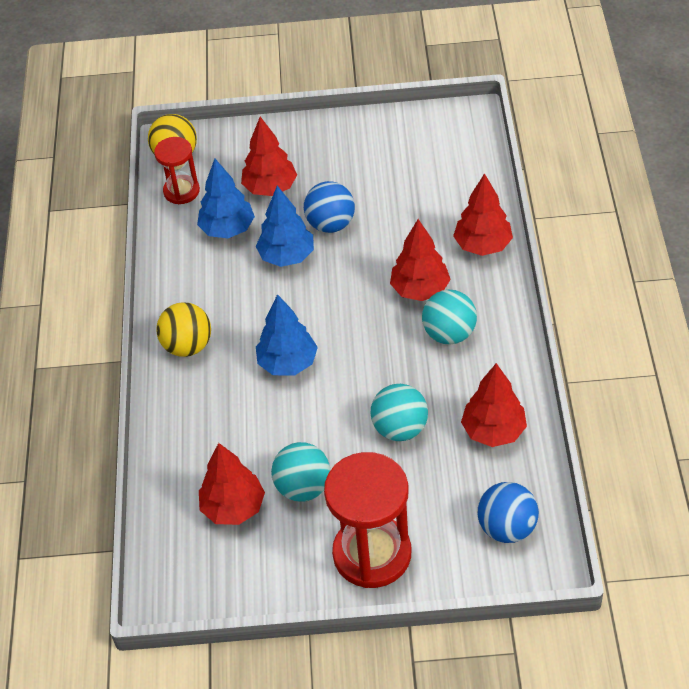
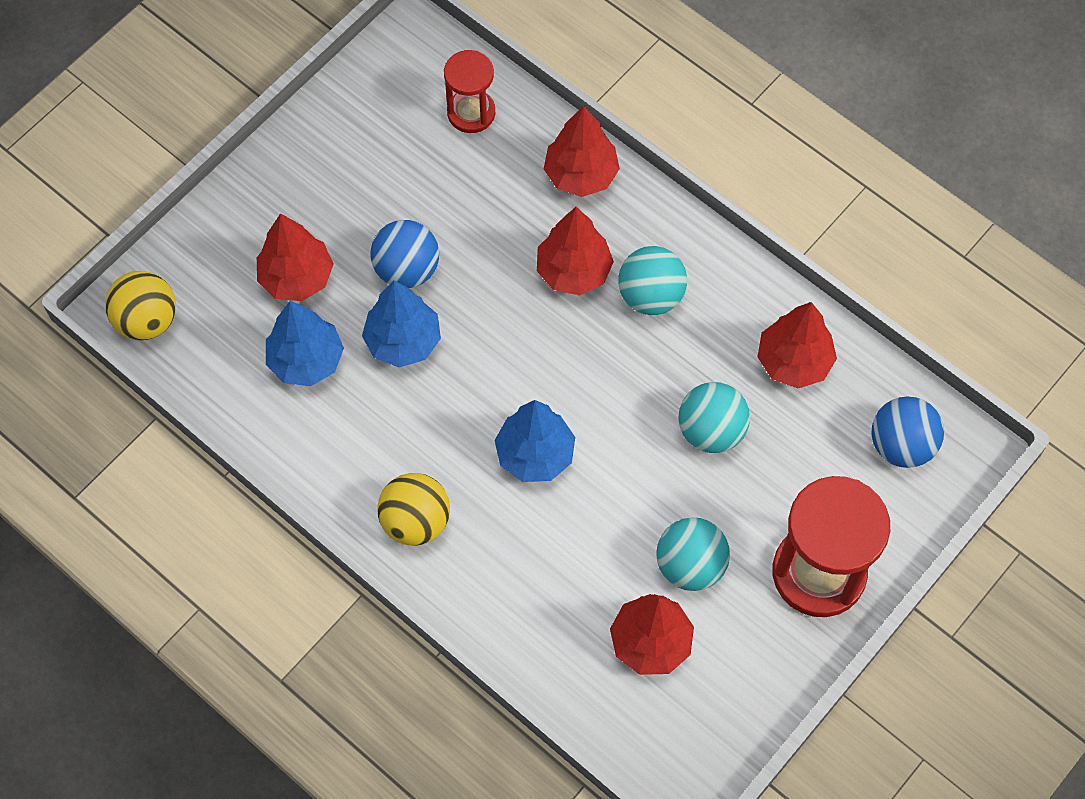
camera: 50 degrees left, 15 degrees up
red hourglass [154,137,200,204] -> red hourglass moved to [444,50,495,133]

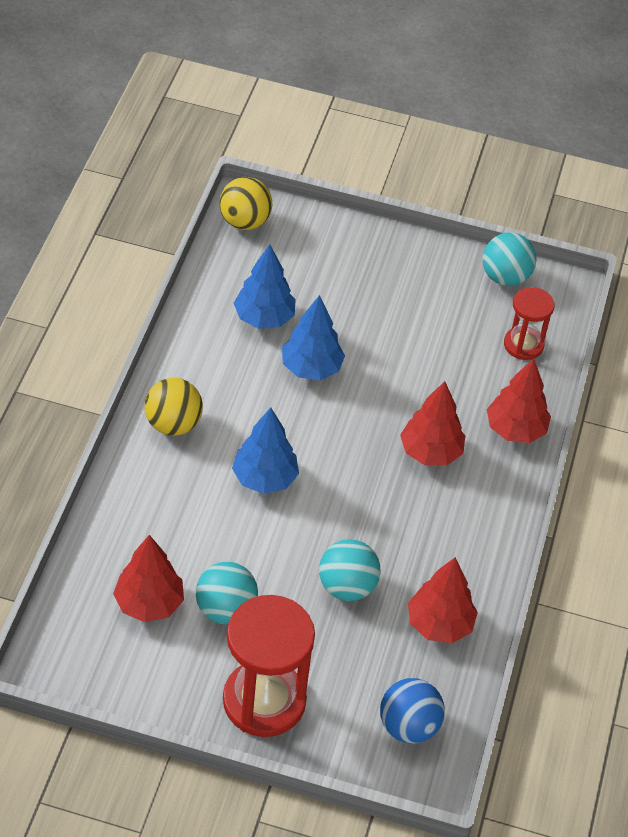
camera: 60 degrees right, 15 degrees down
red tree [257,213,334,301] -> none
blue ball [371,220,439,288] -> none
turquoise ball [618,246,687,315] -> turquoise ball moved to [483,232,536,286]

